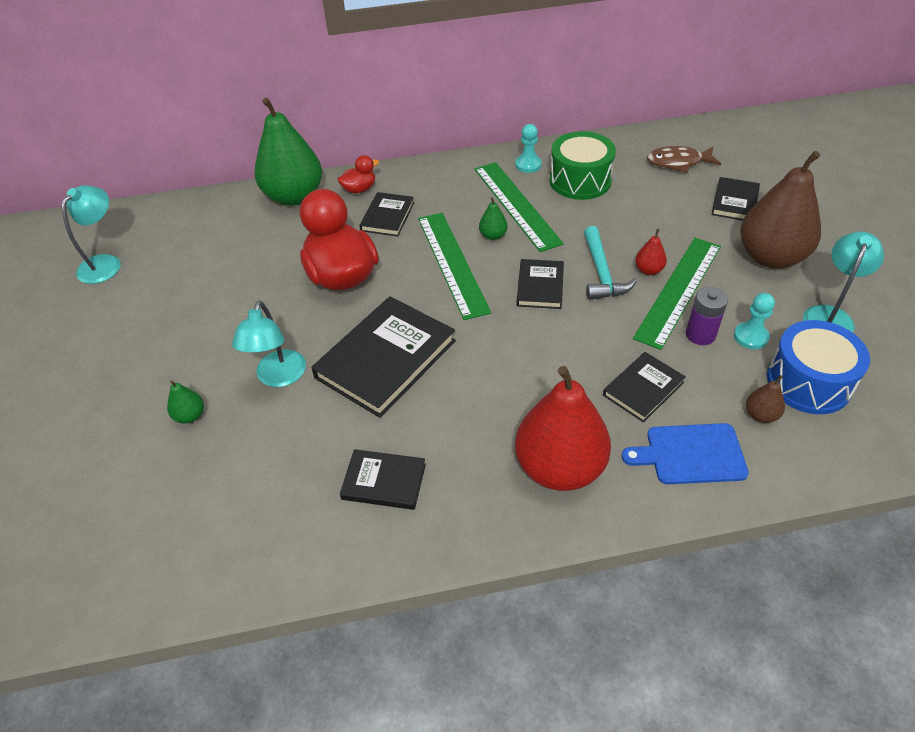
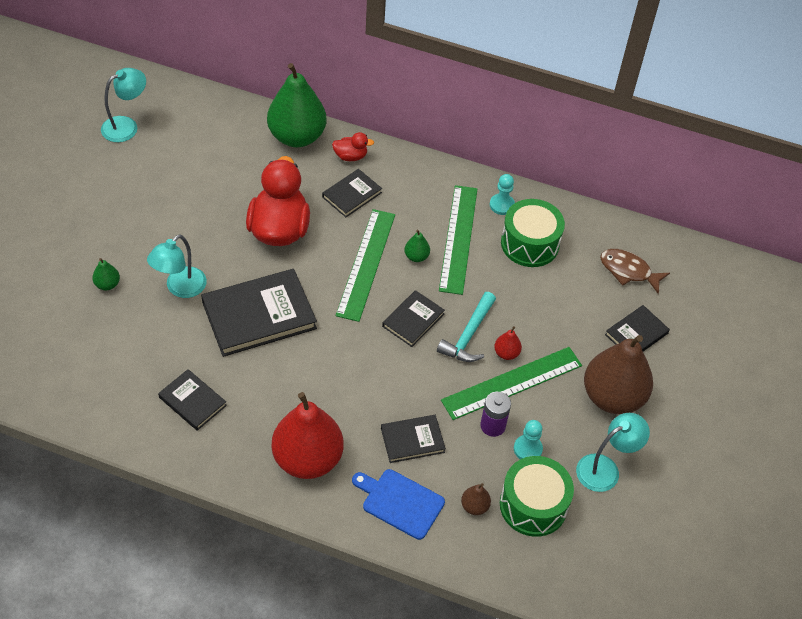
camera: 25 degrees right, 5 degrees up
blue drum [767,320,870,414] -> green drum [500,456,574,537]

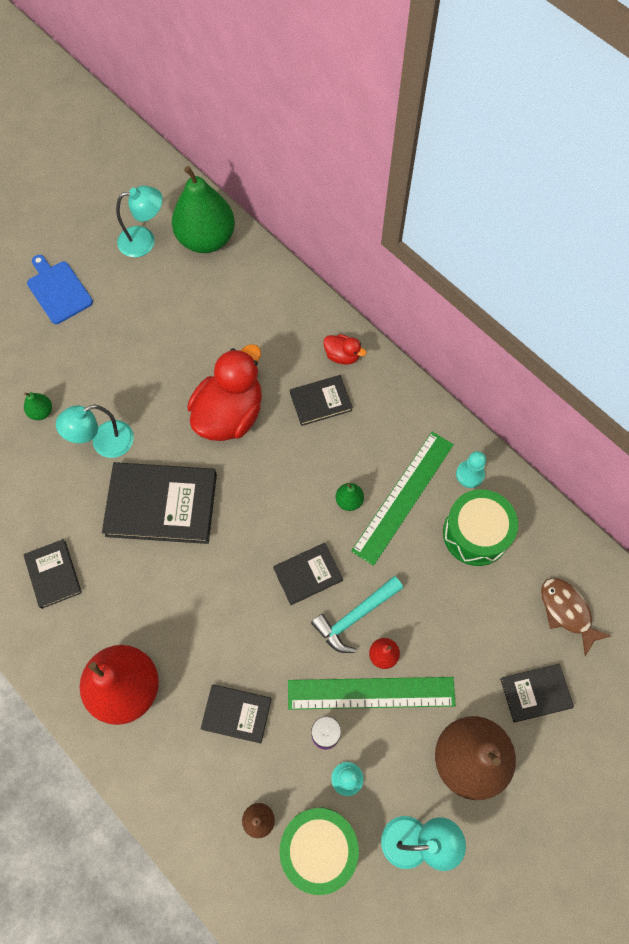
camera: 30 degrees right, 15 degrees up
green pear [267,63,326,147] -> green pear moved to [172,166,235,253]
green ruler [336,209,395,322] -> none
blue cutting board [352,469,445,540] -> blue cutting board moved to [27,255,93,324]

